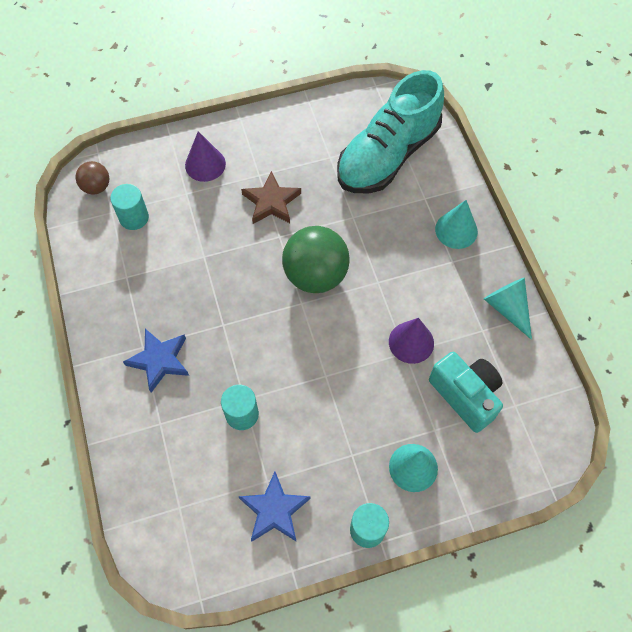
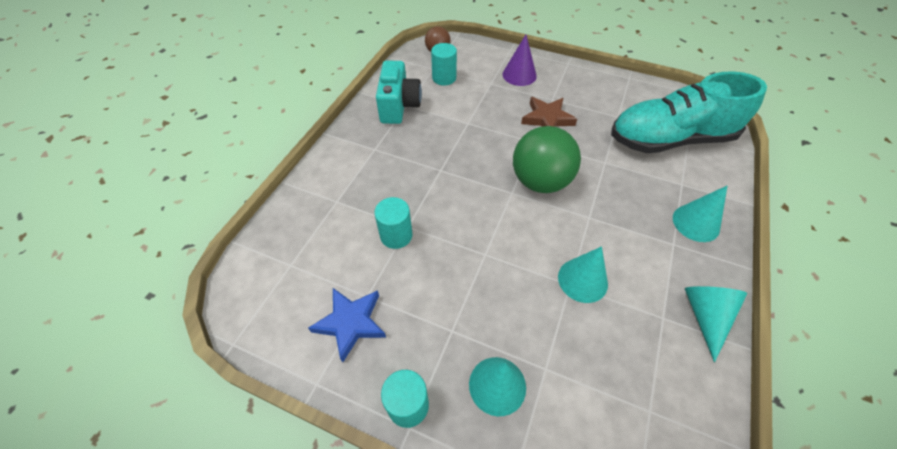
camera: 40 degrees right, 10 degrees down
blue star [123,329,189,393] -> none
purple cone [389,318,434,364] -> turquoise cone [558,246,608,303]
turquoise camera [429,352,503,433] -> turquoise camera moved to [376,60,422,124]

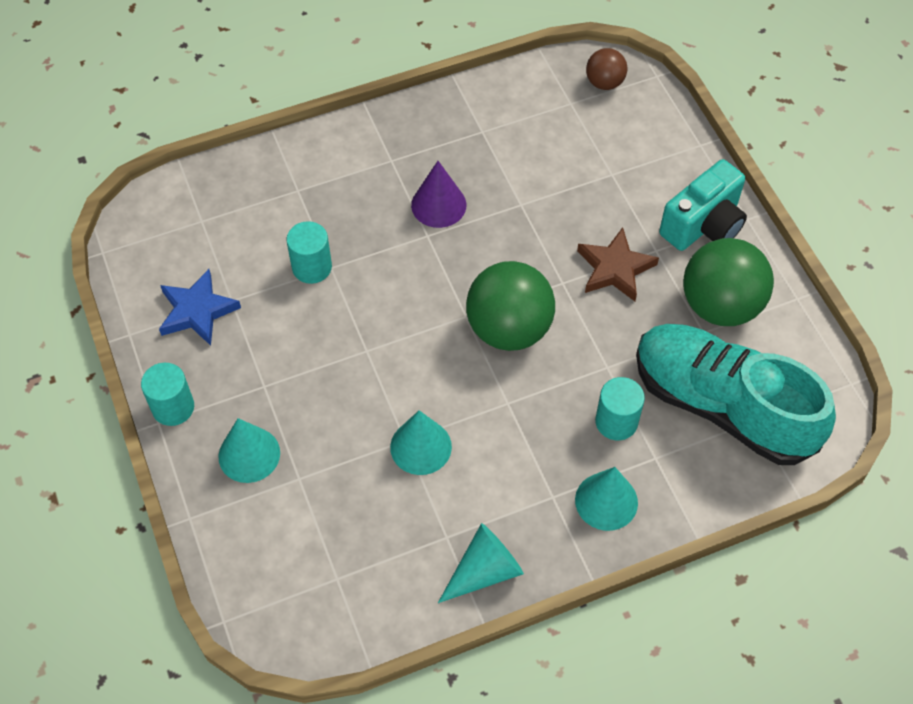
camera: 45 degrees right, 5 degrees up
turquoise camera [376,60,422,124] -> turquoise camera moved to [659,159,747,251]
turquoise cylinder [431,43,457,86] -> turquoise cylinder moved to [595,377,645,440]
purple cone [503,35,537,86] -> purple cone moved to [411,161,466,228]
none -> green ball [683,238,774,326]

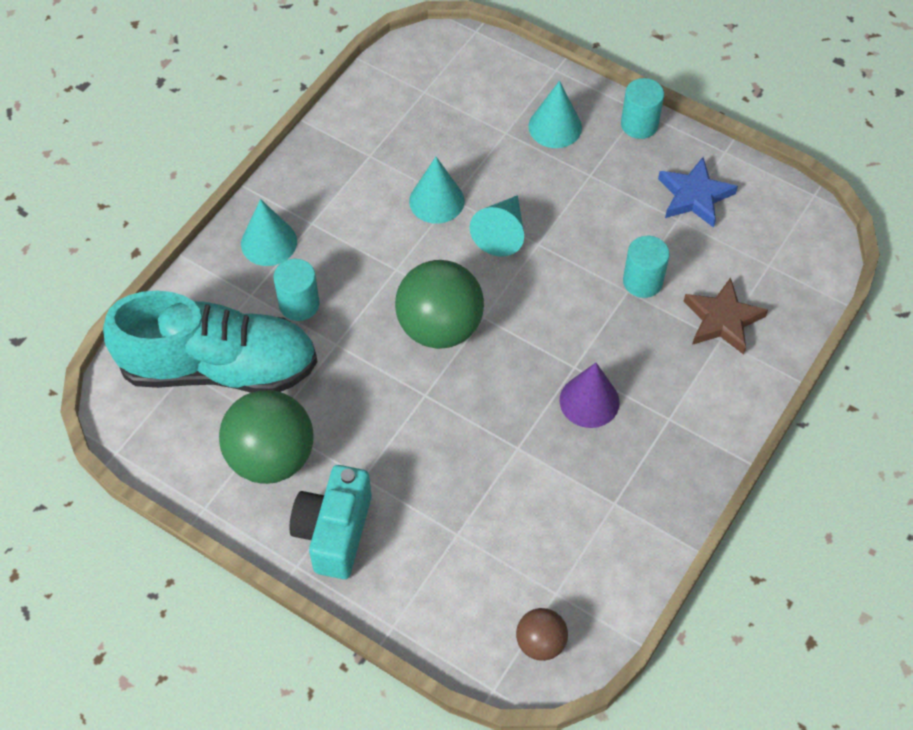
camera: 145 degrees right, 0 degrees up
turquoise cone [438,523,524,603] -> turquoise cone moved to [470,195,524,257]
brown star [577,227,659,301] -> brown star moved to [684,277,768,355]

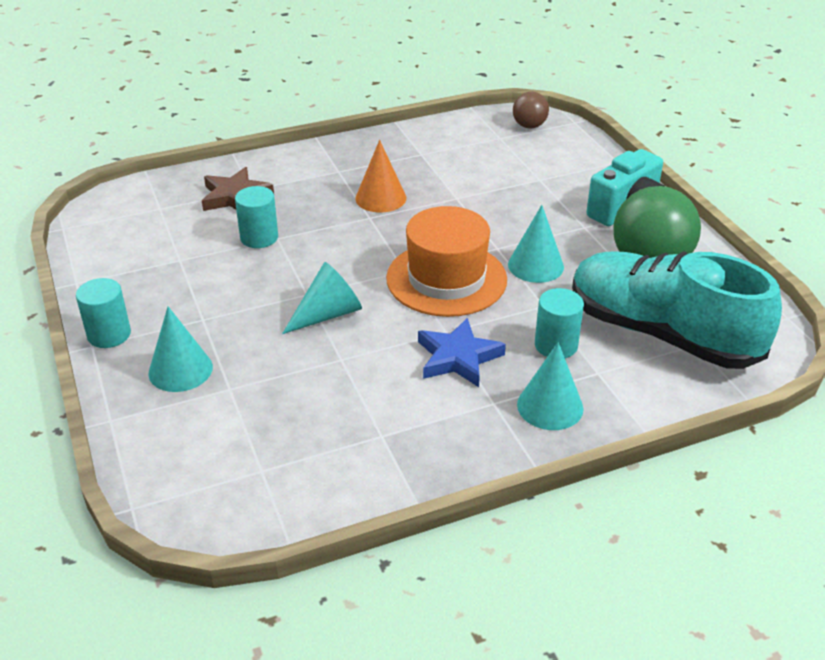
camera: 145 degrees left, 20 degrees down
green ball [395,260,484,349] -> orange hat [386,206,507,317]
turquoise cone [409,157,464,224] -> turquoise cone moved to [508,205,564,283]
purple cone [560,363,620,428] -> orange cone [355,140,406,213]
blue star [658,157,738,228] -> blue star moved to [418,318,506,387]

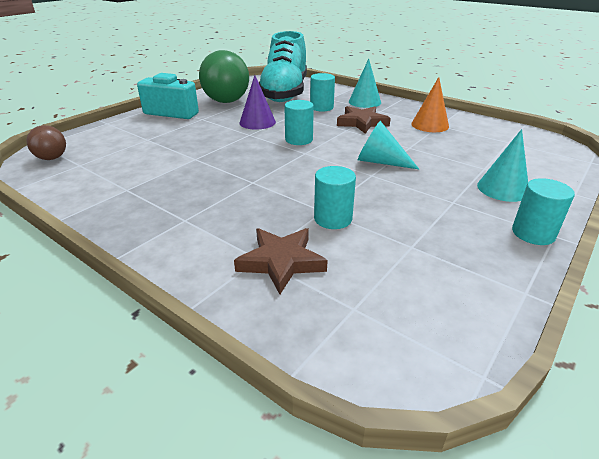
camera: 120 degrees left, 5 degrees down
orange cone [355,140,406,213] -> orange cone moved to [411,77,449,132]
orange hat [386,206,507,317] -> turquoise cylinder [284,100,314,145]
blue star [418,318,506,387] -> brown star [337,106,391,133]
turquoise cone [508,205,564,283] -> purple cone [240,75,276,130]

